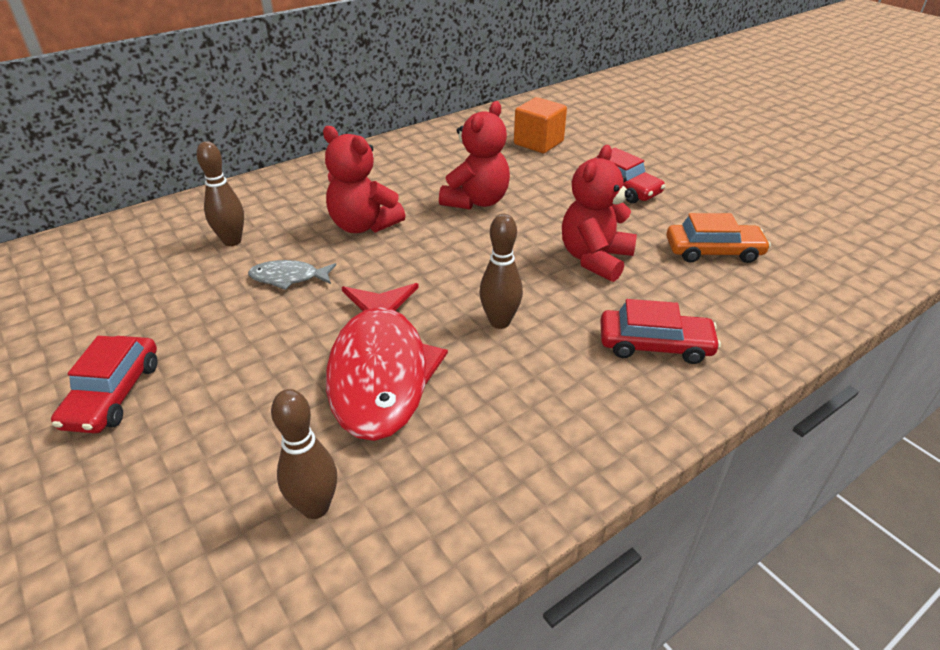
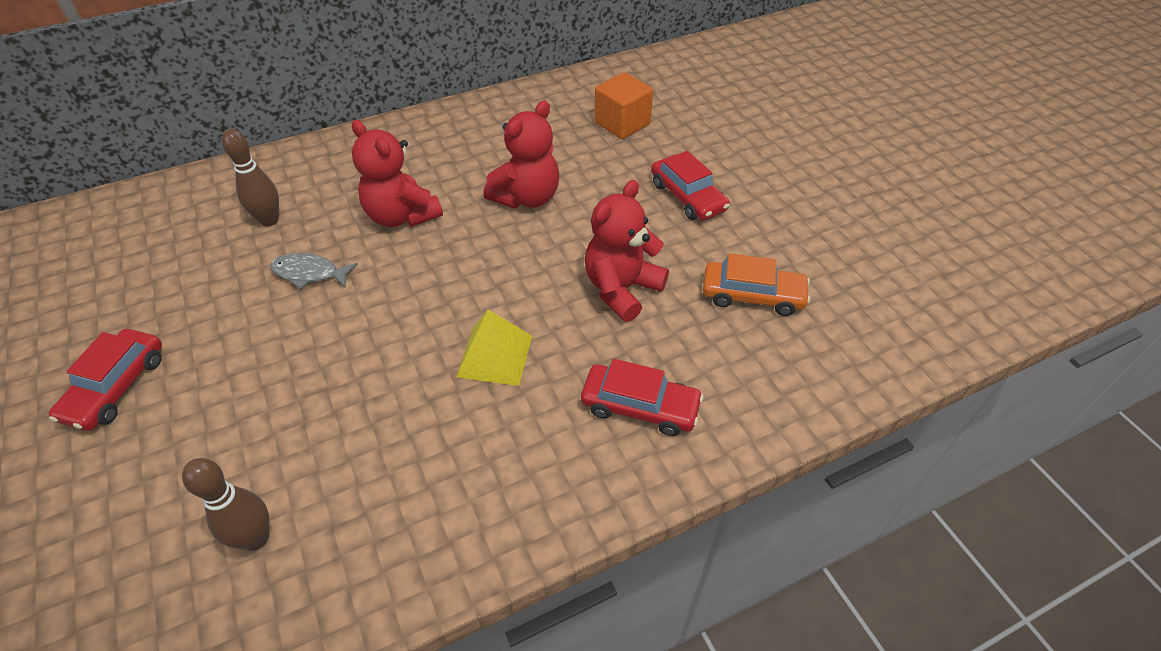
camera: 10 degrees right, 10 degrees up
red fish [326,283,448,441] -> none
brown bowling pin [479,214,523,329] -> yellow pyramid [456,310,532,386]

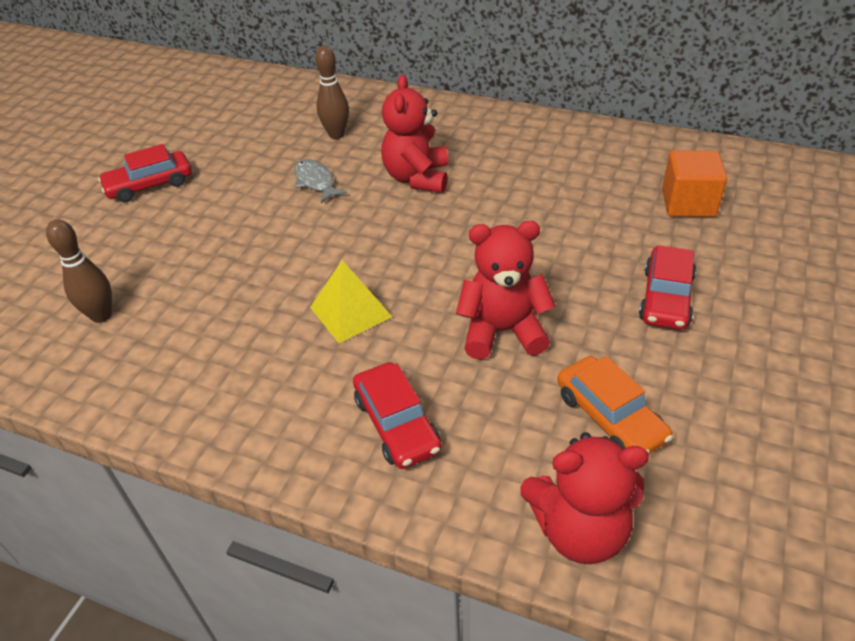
camera: 50 degrees right, 5 degrees down
red teddy bear [483,101,559,208] -> red teddy bear moved to [520,432,649,564]

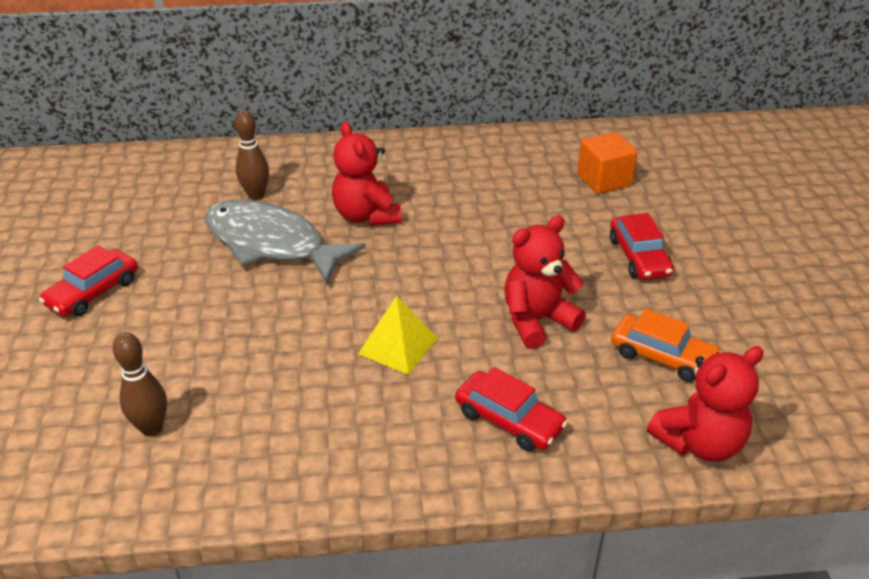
camera: 30 degrees left, 5 degrees down
grey fish [294,159,347,203] -> grey fish [205,200,366,284], size x2.24

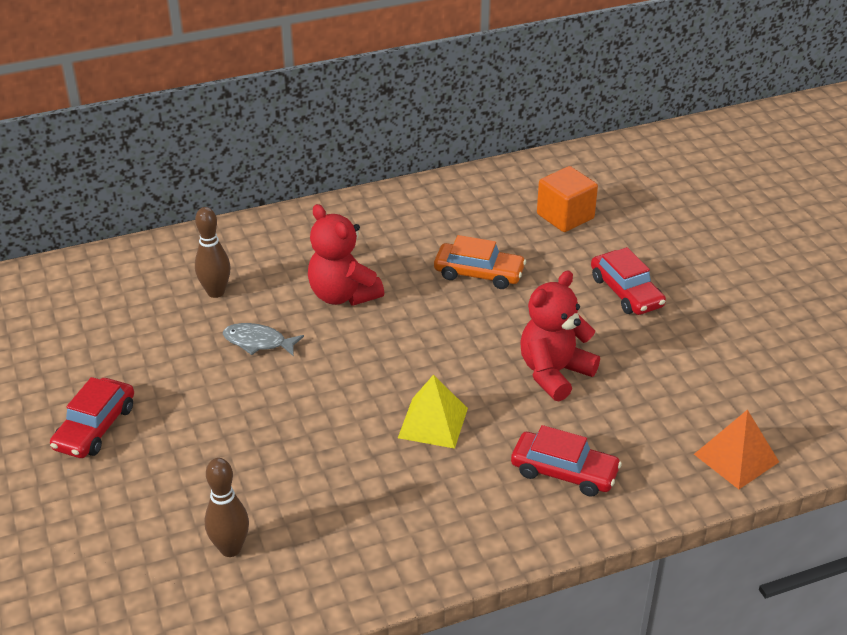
camera: 15 degrees left, 0 degrees up
grey fish [205,200,366,284] -> grey fish [223,323,304,356], size x0.45
orange car [611,308,722,382] -> orange car moved to [434,235,526,289]
red teddy bear [647,346,764,462] -> orange pyramid [694,410,779,489]

